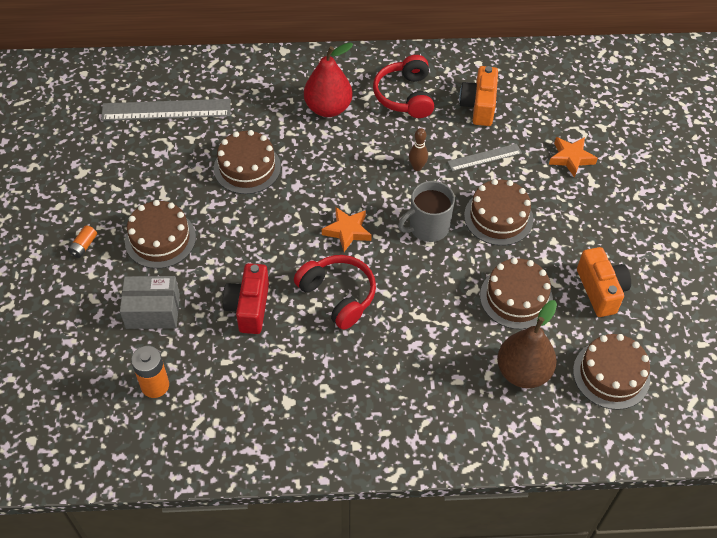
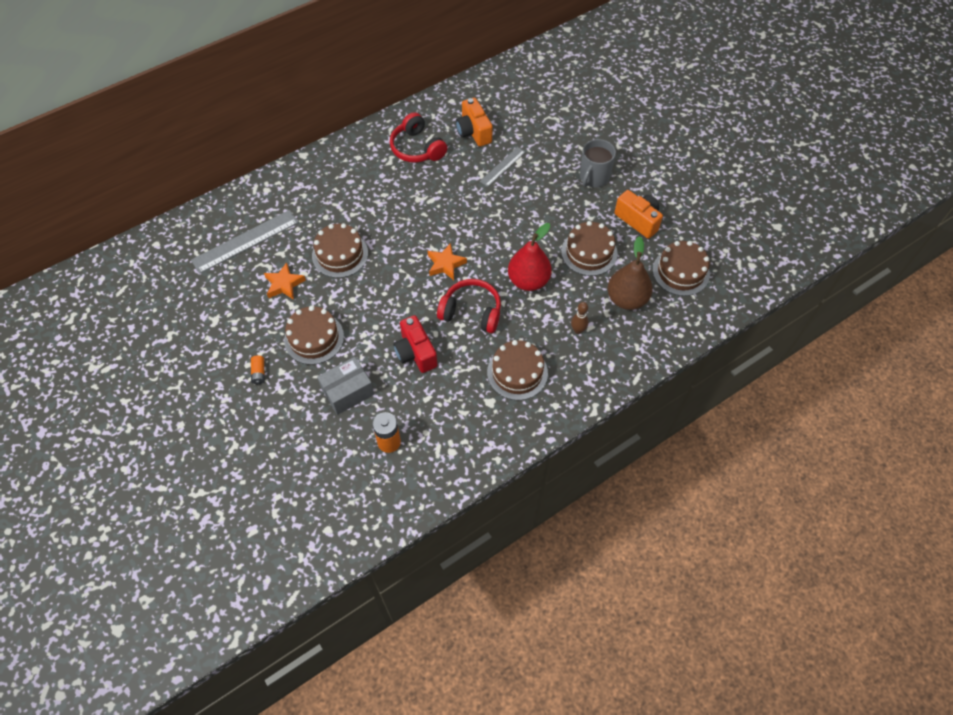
camera: 30 degrees left, 5 degrees up
red pear [304,43,353,117] -> red pear moved to [508,223,552,291]
grey mug [398,181,455,242] -> grey mug moved to [580,139,616,187]
brown bowling pin [409,128,428,171] -> brown bowling pin moved to [571,302,589,334]
brown cake [464,179,533,246] -> brown cake moved to [487,340,548,400]
orange star [549,137,598,178] -> orange star moved to [264,262,306,300]

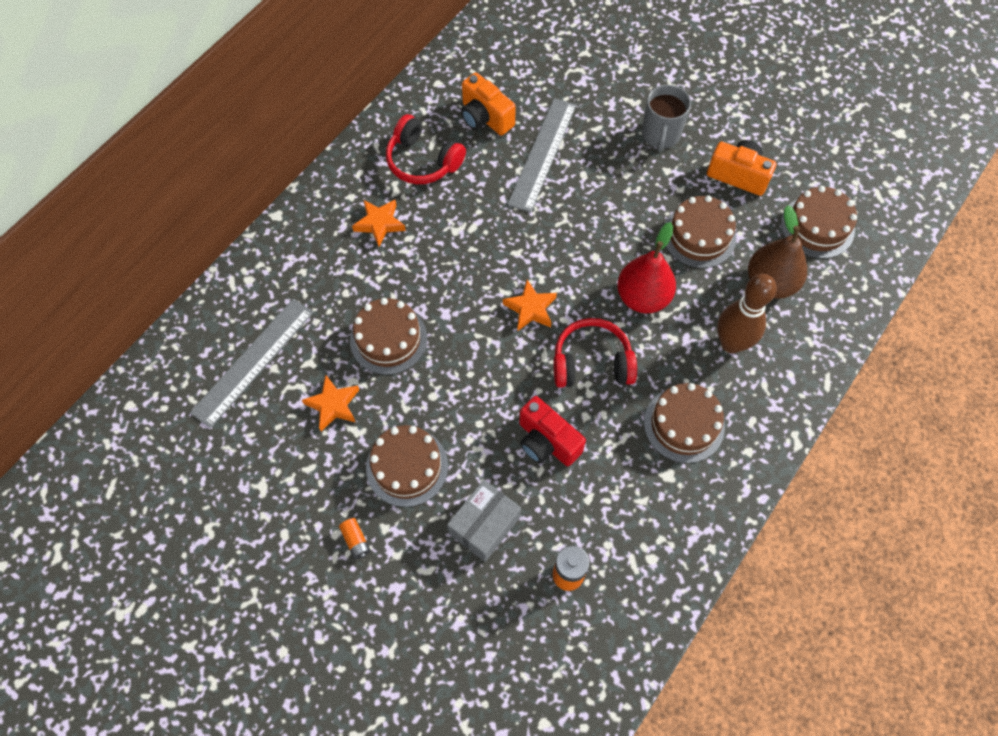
camera: 20 degrees left, 5 degrees up
grey ruler [480,147,525,187] -> grey ruler [507,98,576,213], size x1.74
brown bowling pin [571,302,589,334] -> brown bowling pin [717,274,777,353], size x1.99
none -> orange star [352,199,406,247]

